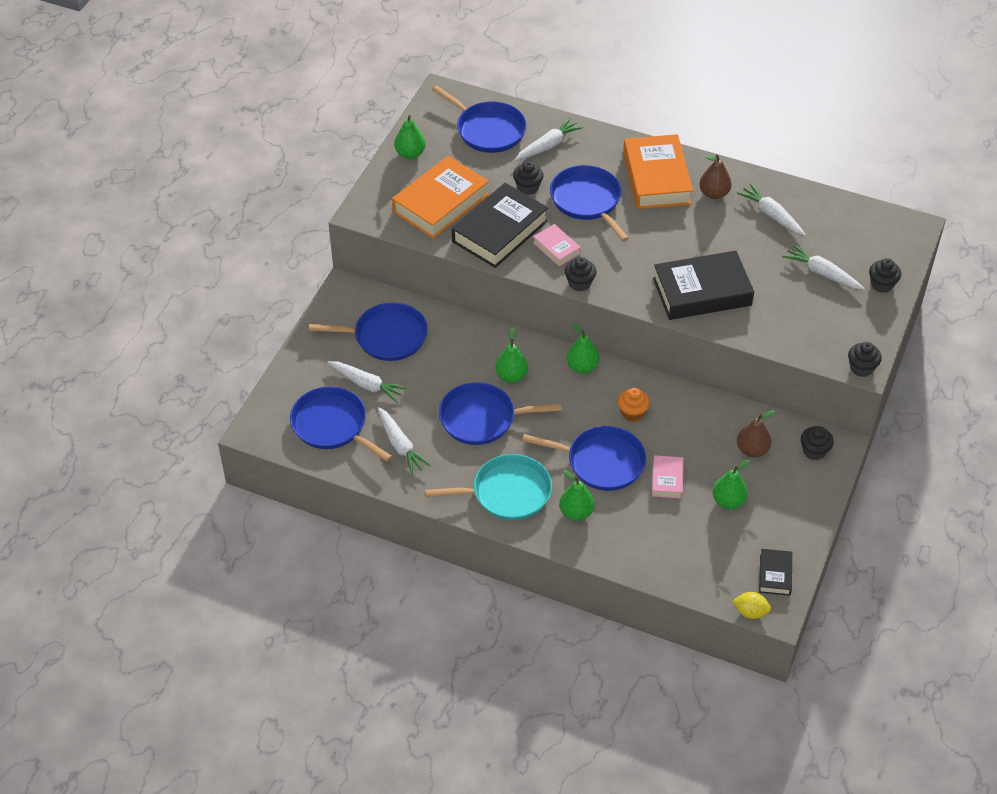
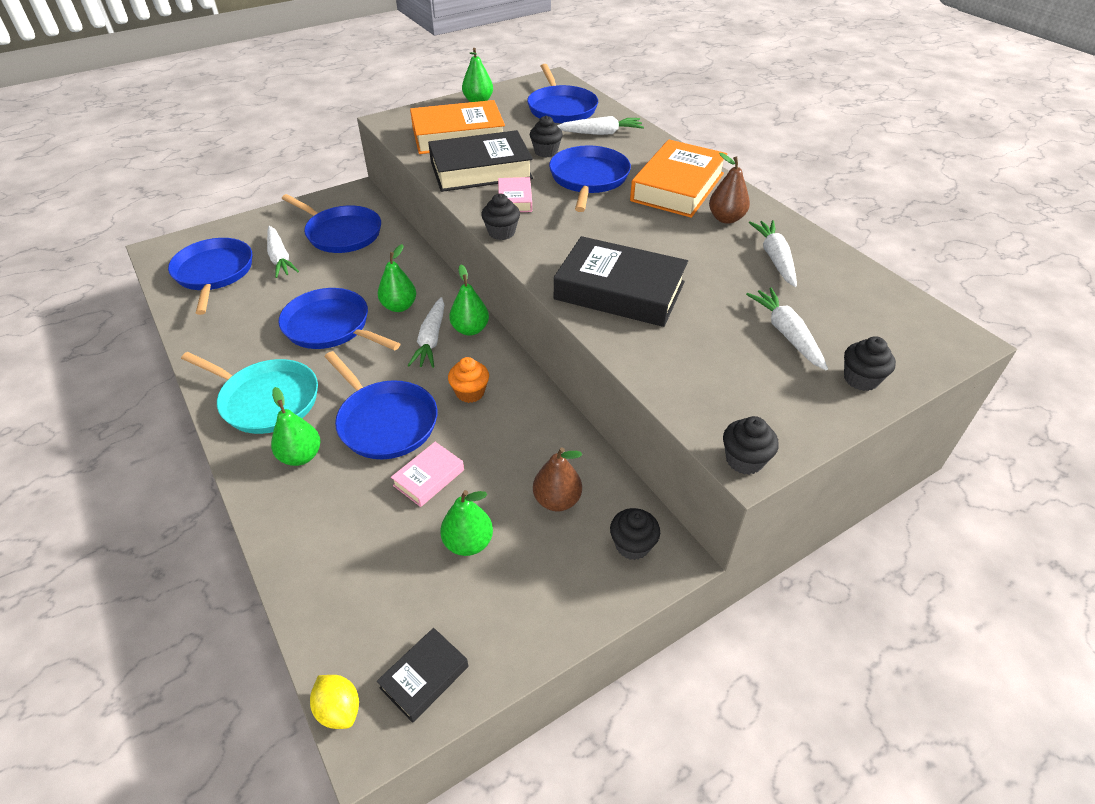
camera: 35 degrees right, 5 degrees down
white carrot [378,407,431,475] -> white carrot moved to [408,297,444,368]

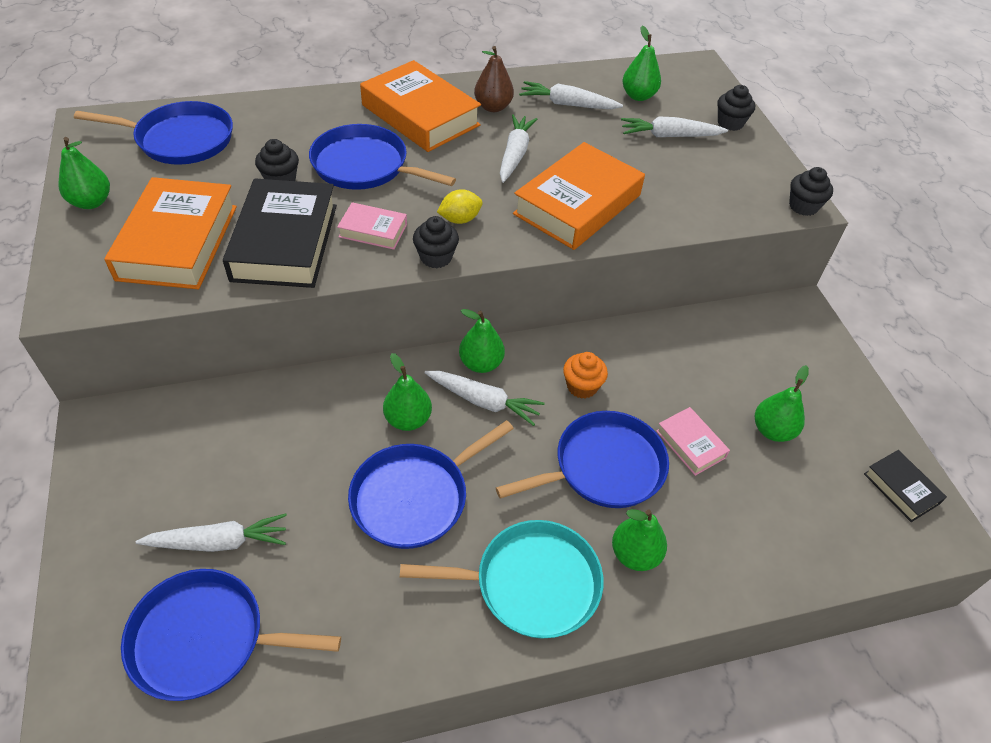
camera: 75 degrees left, 5 degrees up
turquoise pan [181,352,318,434] -> turquoise pan turned 45 degrees clockwise [400,520,604,639]
blue pan [282,194,381,253] -> none
yellow lemon [310,675,359,729] -> yellow lemon moved to [437,189,483,224]
brown pear [533,447,582,511] -> none
black book [554,236,688,327] -> orange book [513,142,645,250]
white carrot [557,116,644,135] -> white carrot moved to [500,114,537,183]
black cupcake [610,508,660,560] -> none
none -> green pear [622,26,661,101]

